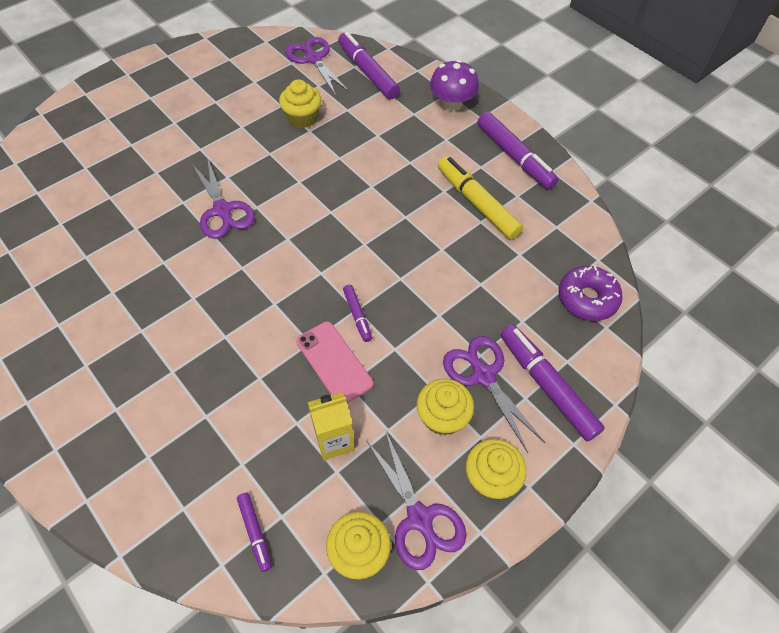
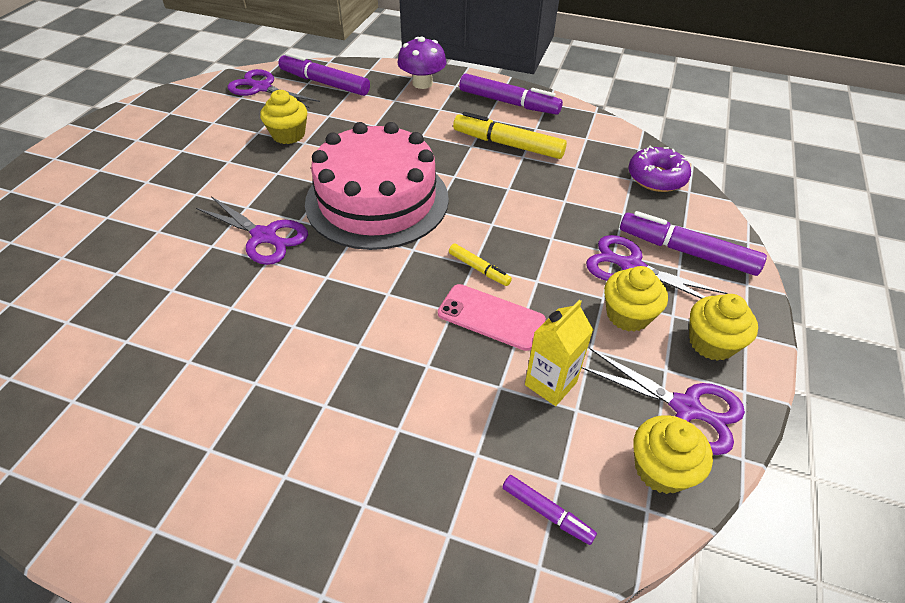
camera: 30 degrees left, 10 degrees down
purple marker [343,285,372,342] -> yellow marker [449,244,512,286]
none -> pink cake [305,122,449,250]

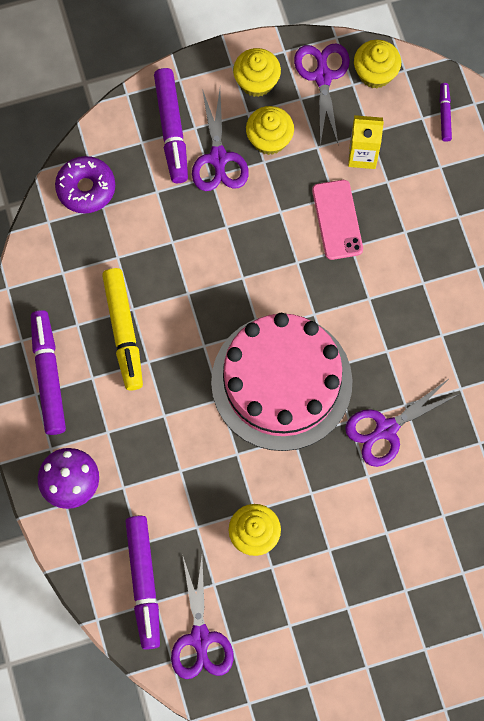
camera: 125 degrees left, 25 degrees up
purple scissors [196,196,308,265] -> purple scissors turned 120 degrees counterclockwise [345,380,460,467]
yellow marker [449,244,512,286] -> none

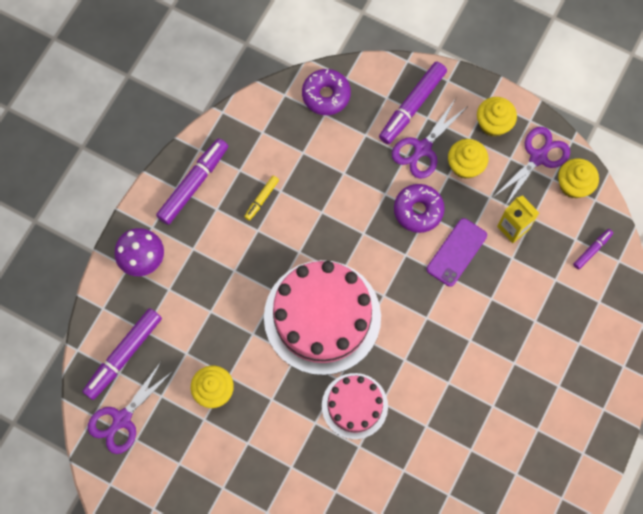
camera: 45 degrees right, 0 degrees up
yellow marker [102,268,143,391] -> yellow marker [244,176,279,221], size x0.51
pink phone [312,180,363,260] -> purple phone [426,218,487,287]
purple scissors [345,380,460,467] -> pink cake [322,373,388,439]
none -> purple donut [394,184,445,233]

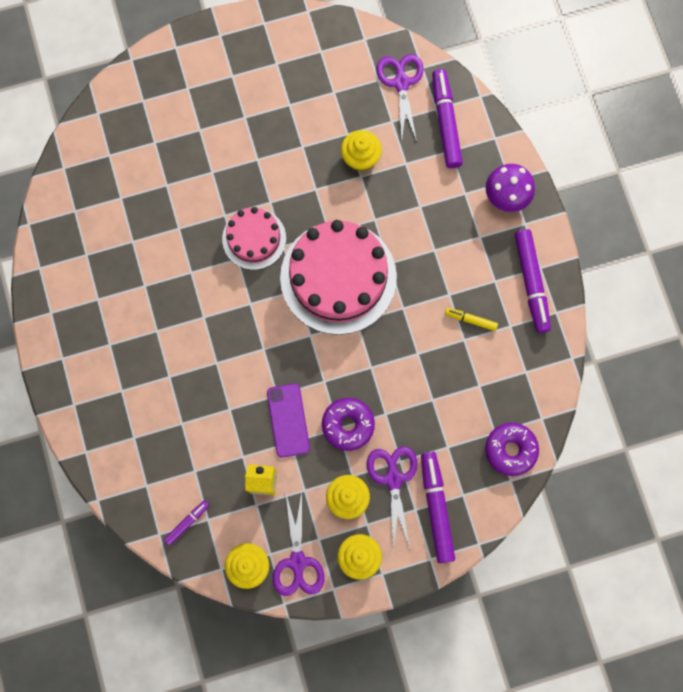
camera: 135 degrees right, 5 degrees up
yellow marker [244,176,279,221] -> yellow marker turned 60 degrees counterclockwise [445,308,498,331]
purple marker [573,229,613,270] -> purple marker turned 135 degrees counterclockwise [164,500,209,546]

